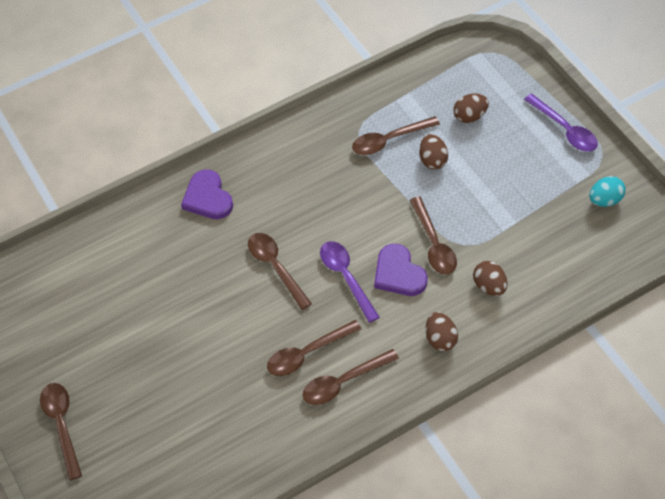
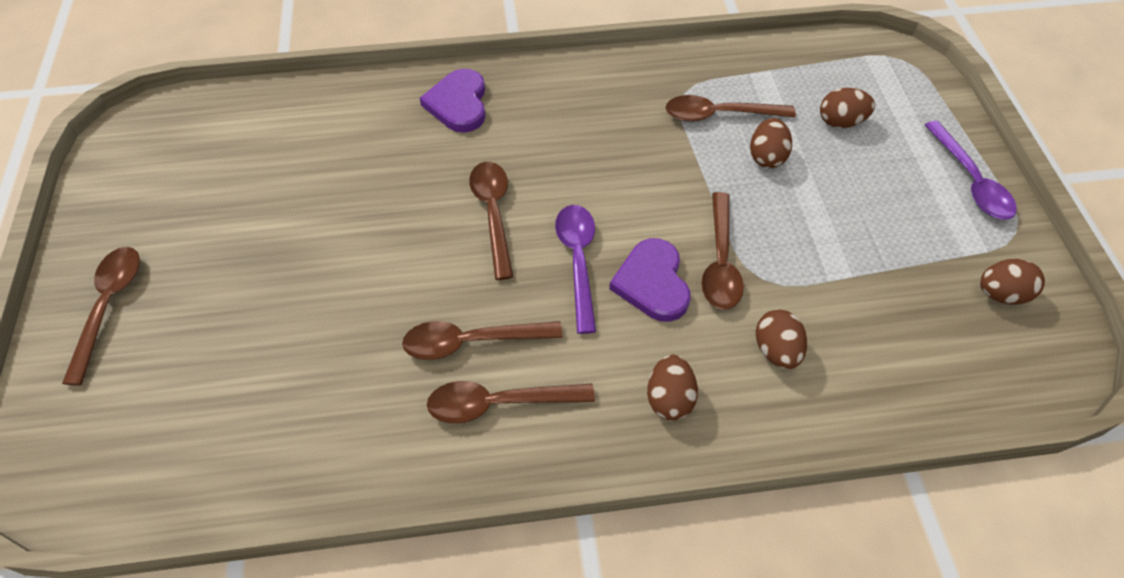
camera: 20 degrees right, 0 degrees up
turquoise egg [589,176,626,207] -> brown egg [980,259,1045,305]

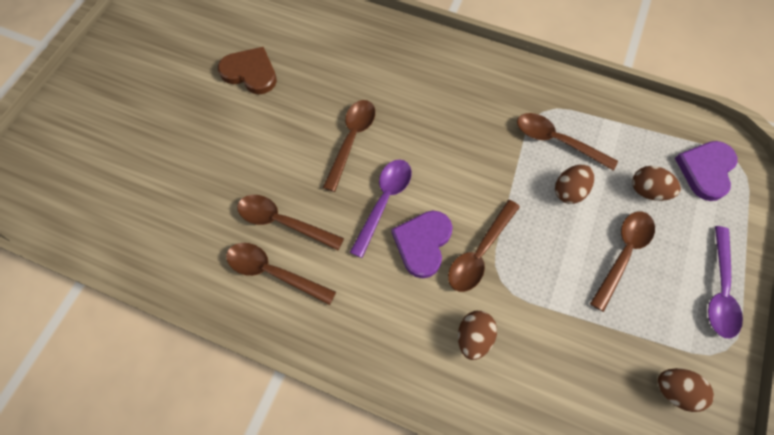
camera: 30 degrees right, 10 degrees up
brown spoon [62,247,140,386] -> brown spoon moved to [590,211,655,312]
purple heart [420,69,486,133] -> purple heart moved to [675,141,738,201]
brown egg [647,355,698,421] -> none
none -> brown heart [218,47,277,94]

